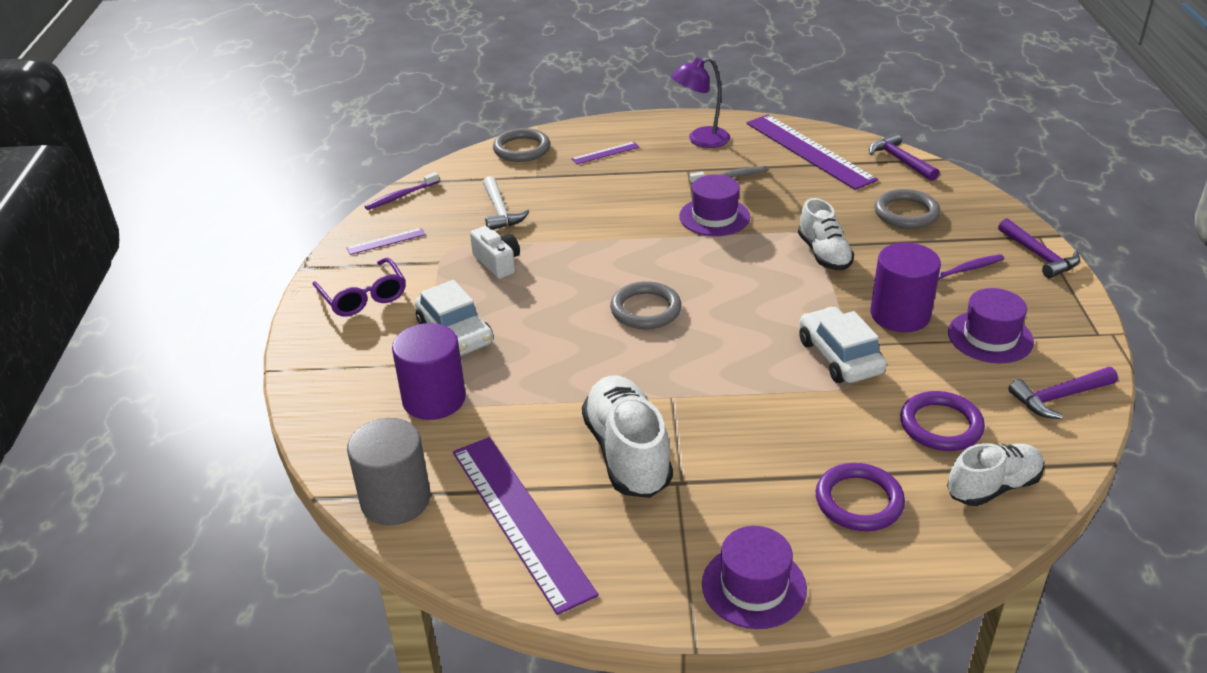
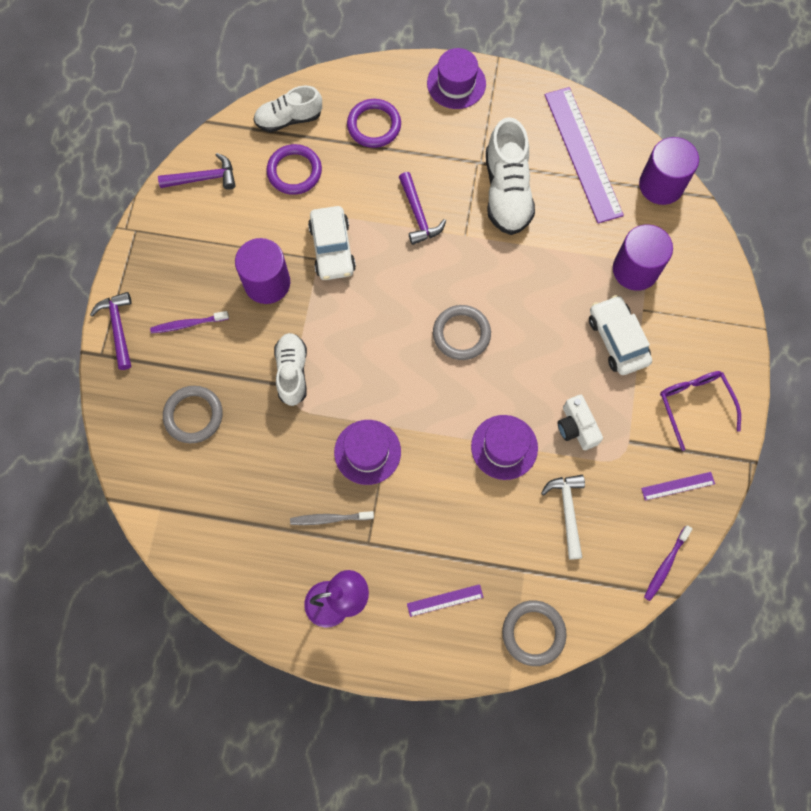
camera: 170 degrees left, 35 degrees up
grey cylinder [347,418,431,525] -> purple cylinder [639,137,699,205]
purple toothbrush [365,172,439,210] -> purple toothbrush turned 150 degrees clockwise [644,525,692,601]
purple ruler [746,115,878,190] -> none
purple hammer [869,133,939,181] -> purple hammer moved to [399,172,446,245]
purple hat [948,288,1034,363] -> purple hat moved to [471,415,538,480]

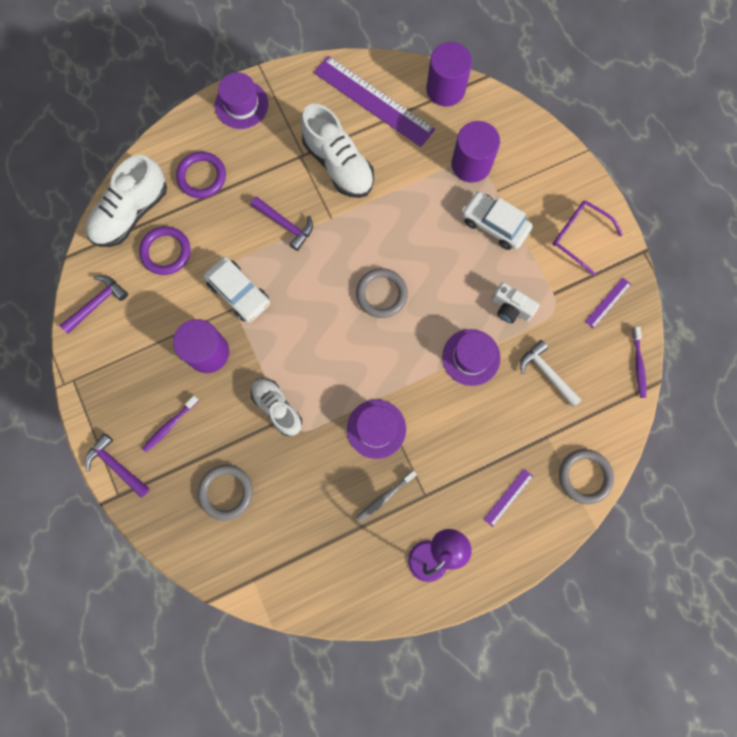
camera: 35 degrees left, 5 degrees up
white shoe [253,86,322,132] -> white shoe [86,155,167,247], size x1.52

